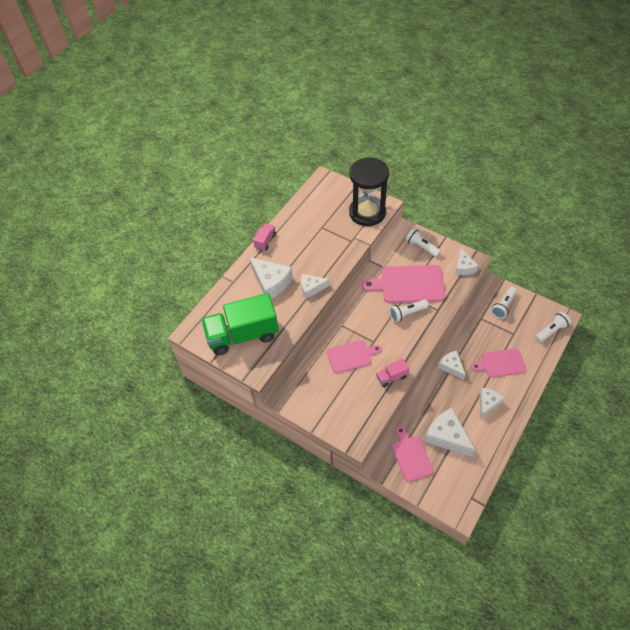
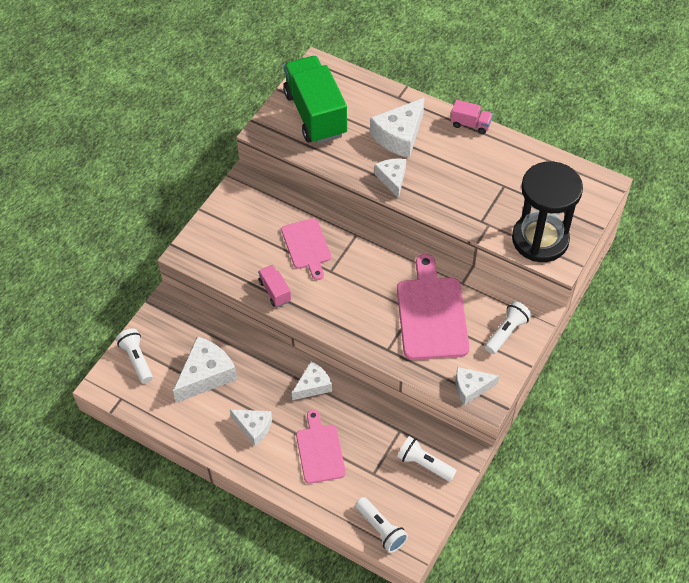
camera: 85 degrees right, 0 degrees up
white flashlight [390,300,429,322] -> white flashlight moved to [116,328,153,383]
pink cutting board [392,426,434,482] -> none

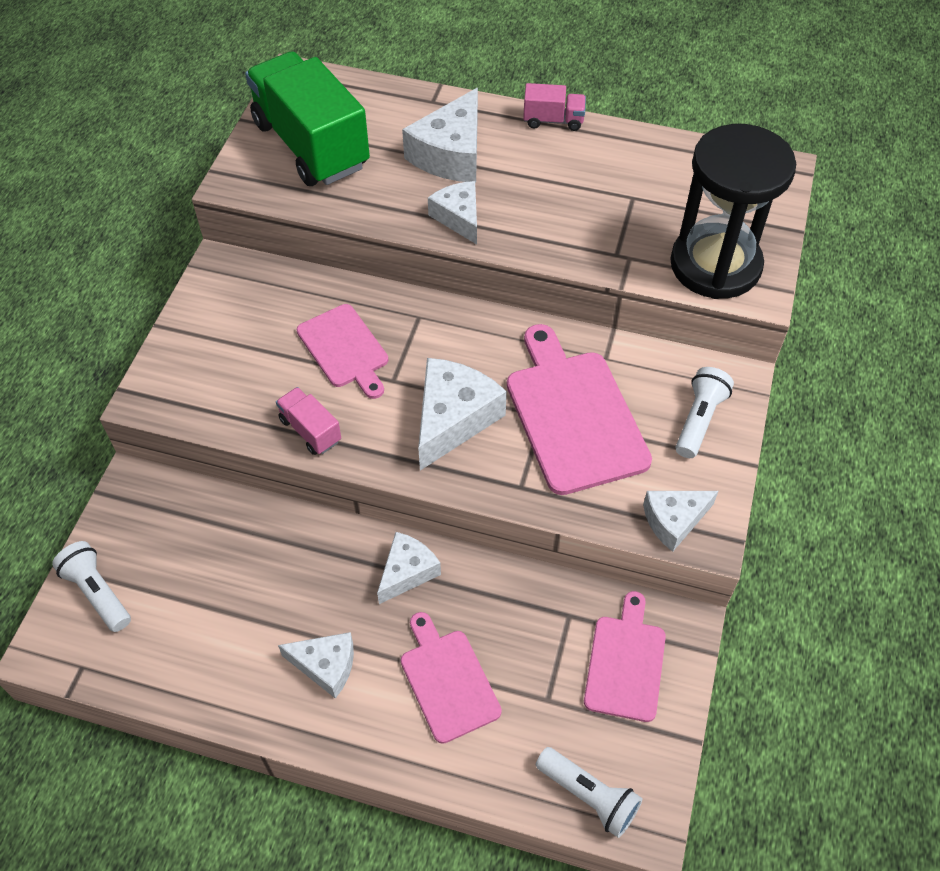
camera: 15 degrees left, 0 degrees up
white cheese [173,336,238,403] -> white cheese moved to [418,358,507,471]
white flashlight [397,436,457,482] -> pink cutting board [584,591,666,722]

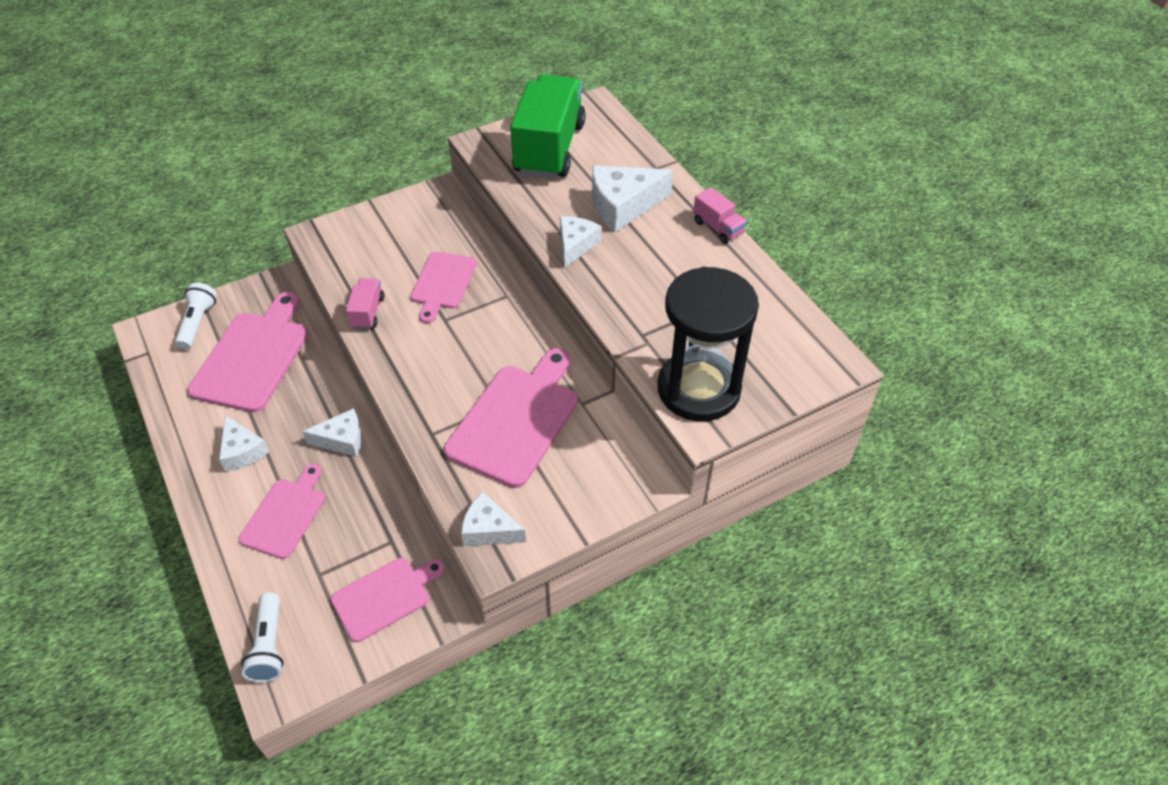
camera: 45 degrees right, 5 degrees down
white cheese [418,358,507,471] -> none
white flashlight [676,367,734,458] -> none
none -> pink cutting board [187,292,308,413]

